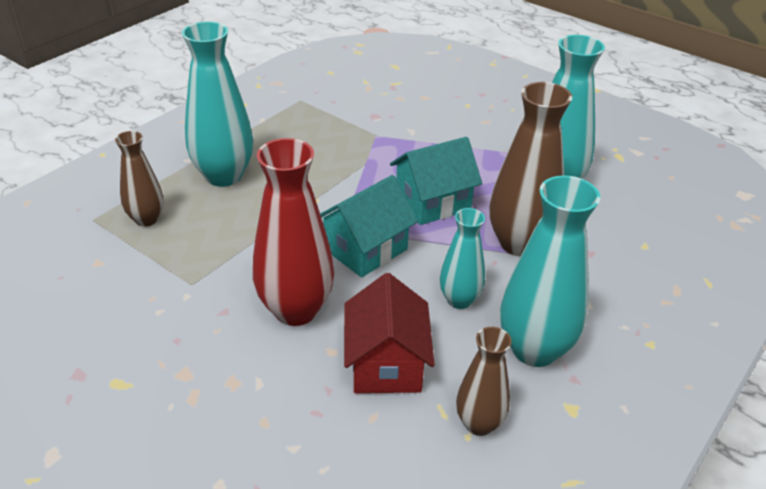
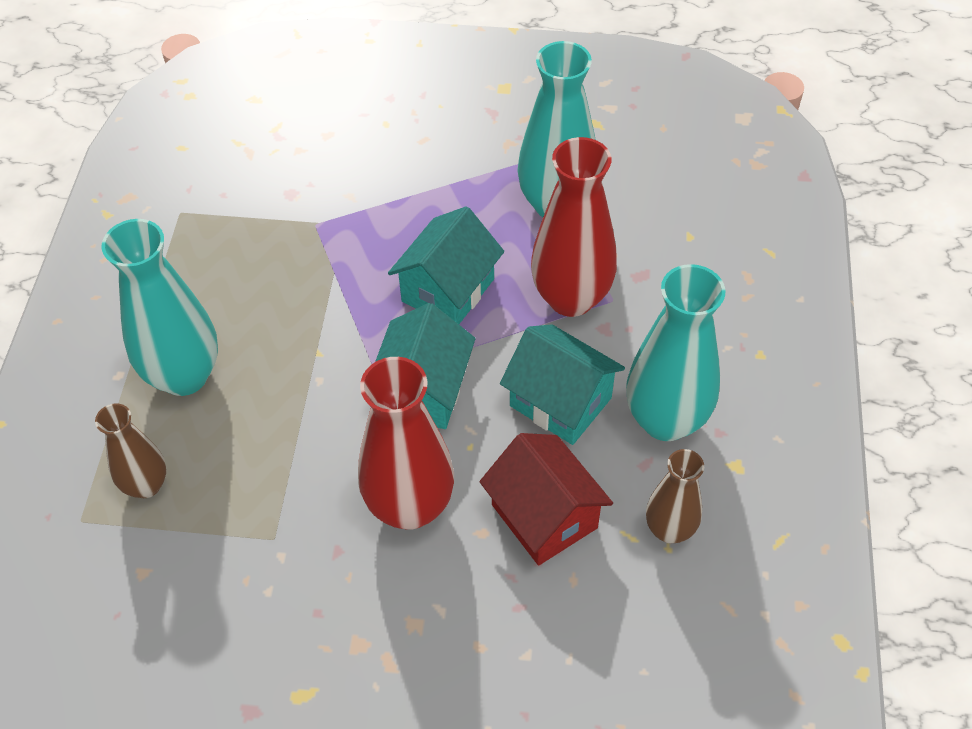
camera: 30 degrees left, 15 degrees up
turquoise vase [440,208,485,309] -> turquoise house [500,324,625,445]
brown vase [490,82,572,256] -> red vase [531,137,617,317]

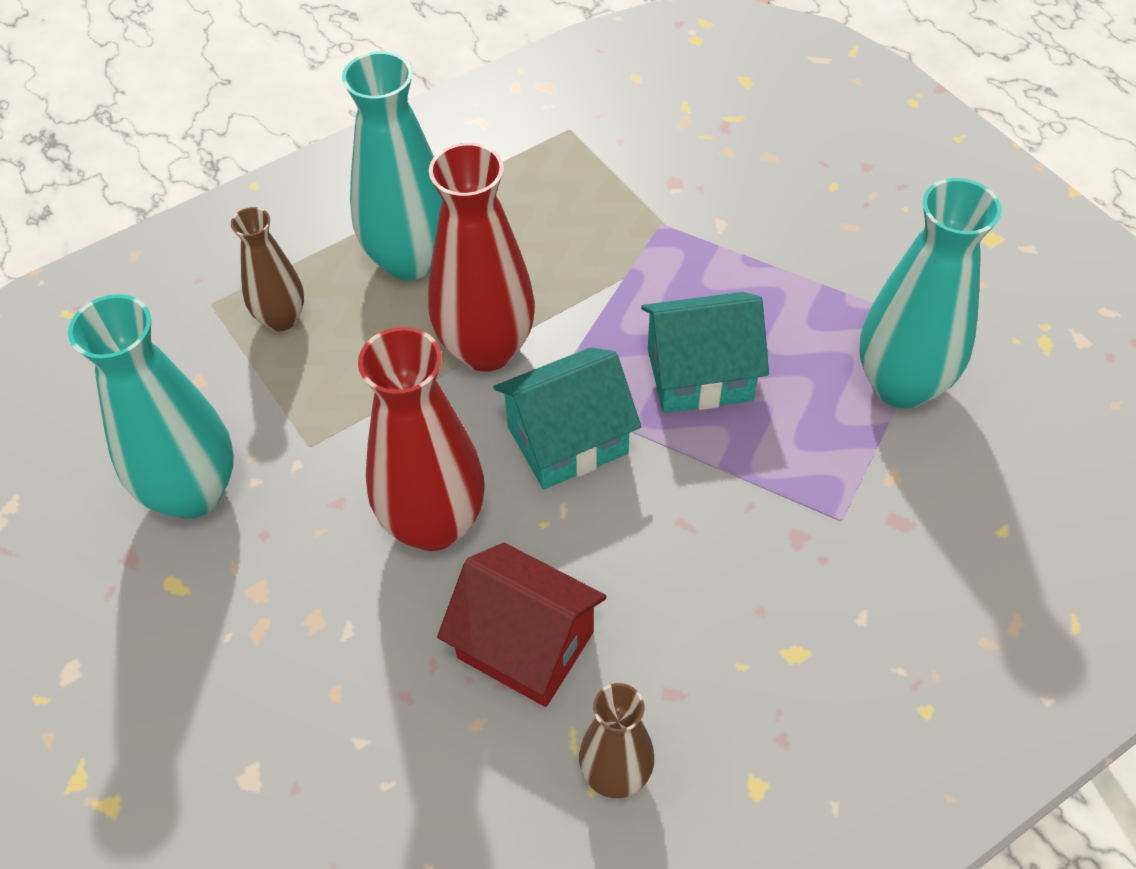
camera: 50 degrees right, 0 degrees up
red house [480,433,613,565] -> red house turned 75 degrees counterclockwise [437,543,607,707]
turquoise house [500,324,625,445] -> none
red vase [531,137,617,317] -> red vase moved to [428,143,535,372]
turquoise vase [626,264,725,441] -> turquoise vase moved to [68,294,234,519]

